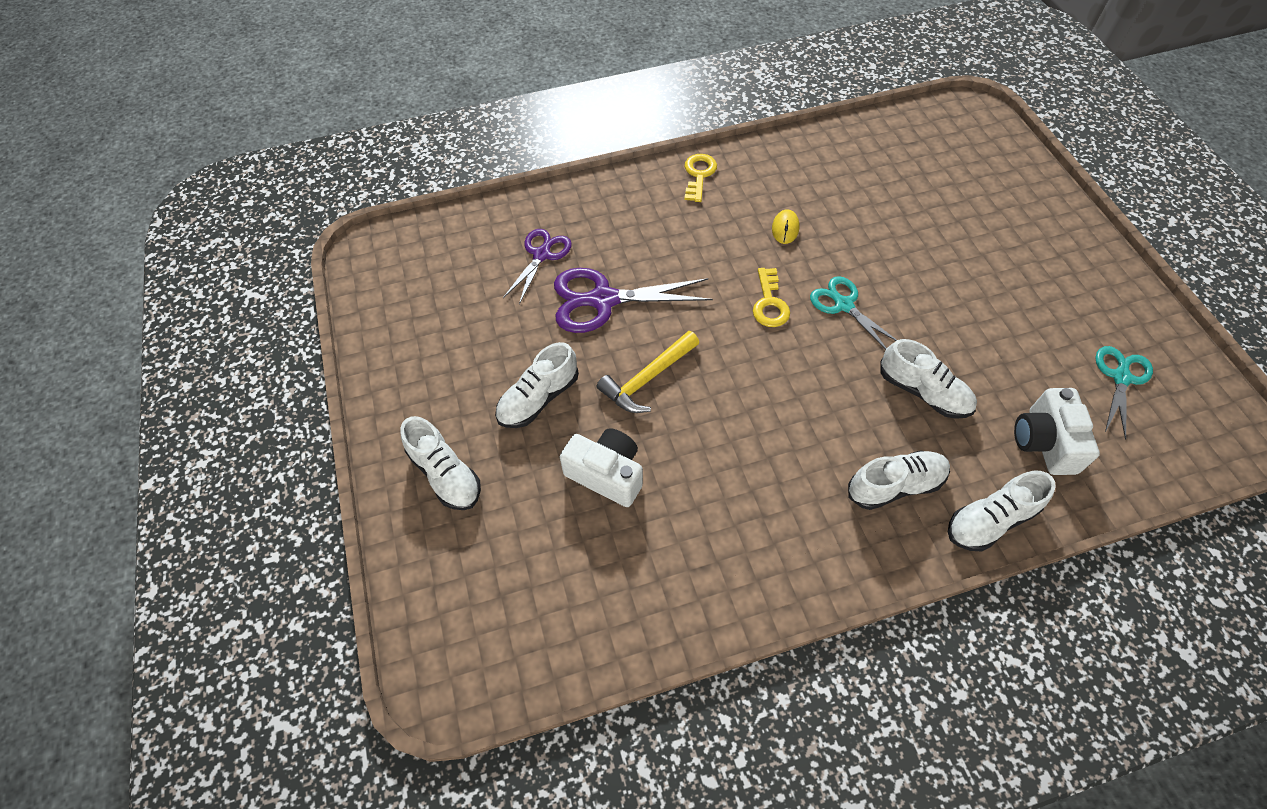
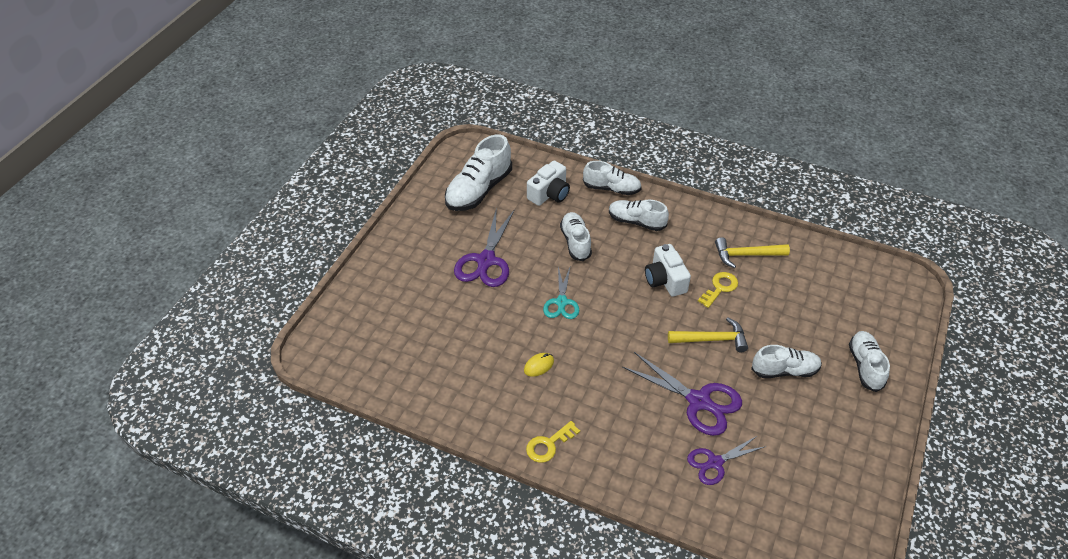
camera: 140 degrees left, 10 degrees down
white camera [560,428,643,507] -> white camera moved to [645,244,691,297]
yellow key [753,268,790,327] -> yellow key moved to [698,272,738,308]
turquoise scissors [1095,346,1153,440] -> white shoe [445,134,512,211]
none -> purple scissors [454,207,514,287]
none -> yellow hammer [715,237,790,268]

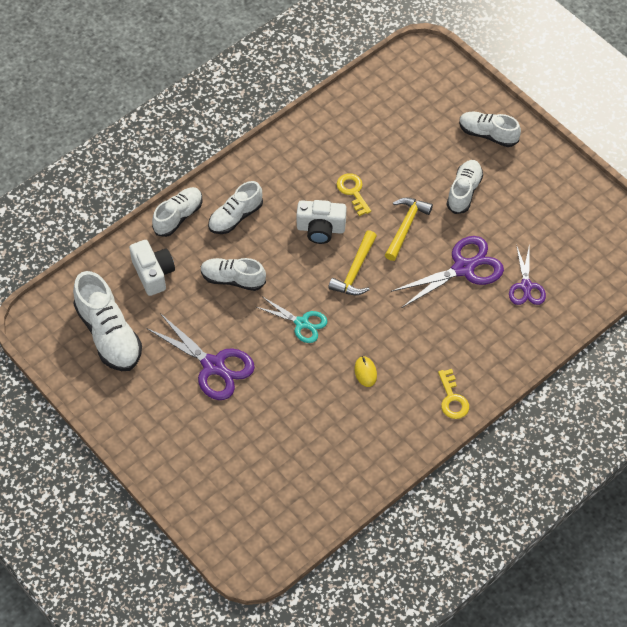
camera: 65 degrees left, 10 degrees up
yellow hammer [715,237,790,268] -> yellow hammer moved to [328,230,377,295]

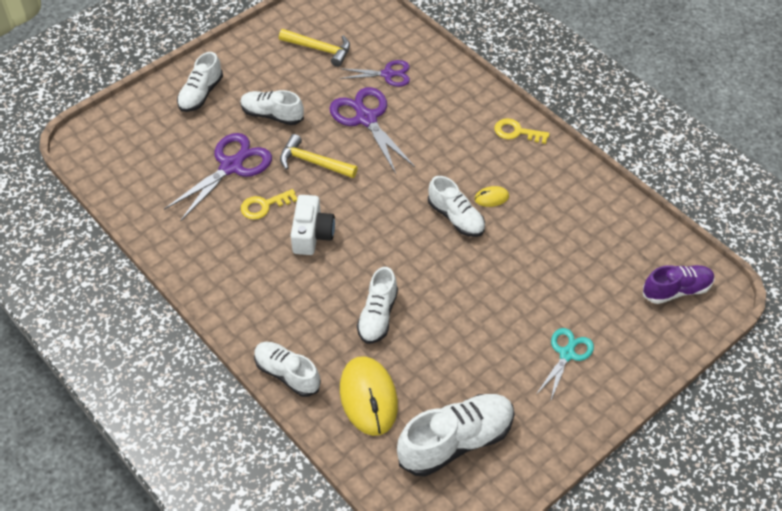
camera: 90 degrees left, 5 degrees down
white camera [129,240,175,296] -> yellow mouse [340,356,398,436]
purple scissors [146,313,255,400] -> purple scissors moved to [164,133,272,222]
white shoe [208,181,263,234] -> white shoe moved to [428,176,485,237]
turquoise scissors [256,297,327,343] -> turquoise scissors moved to [536,328,594,402]
yellow hammer [328,230,377,295] -> yellow hammer moved to [279,29,350,67]
yellow key [438,369,469,419] -> yellow key turned 150 degrees counterclockwise [495,118,549,144]
none -> purple shoe [643,265,715,304]

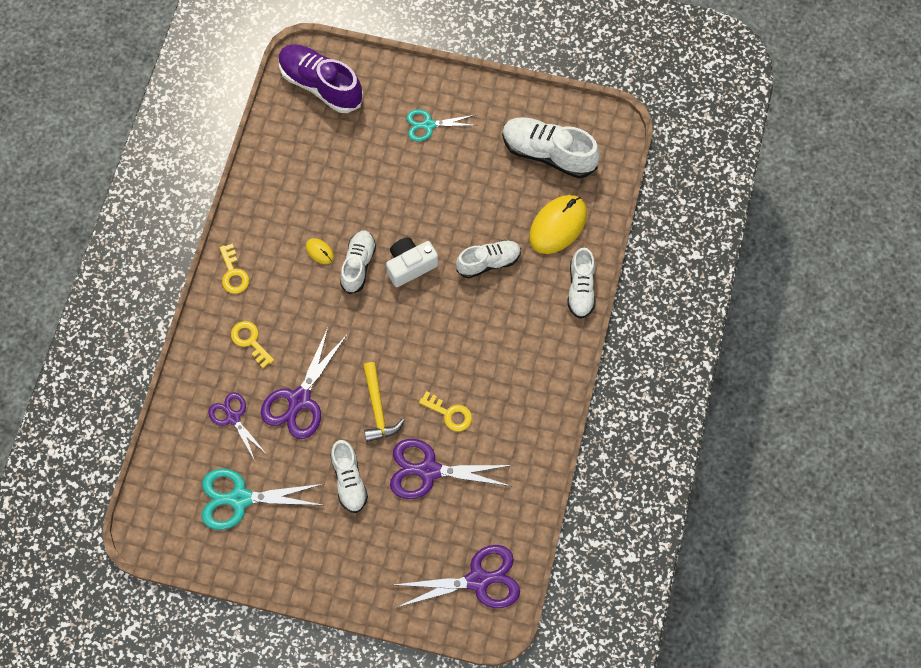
camera: 125 degrees left, 15 degrees up
white shoe [177,52,223,112] -> none
yellow hammer [279,29,350,67] -> turquoise scissors [202,468,323,530]
white camera [291,195,335,255] -> white camera moved to [386,237,438,287]
purple shoe [643,265,715,304] -> purple shoe [279,44,363,113], size x1.55
none -> yellow key [231,321,274,368]
none -> purple scissors [394,545,520,608]

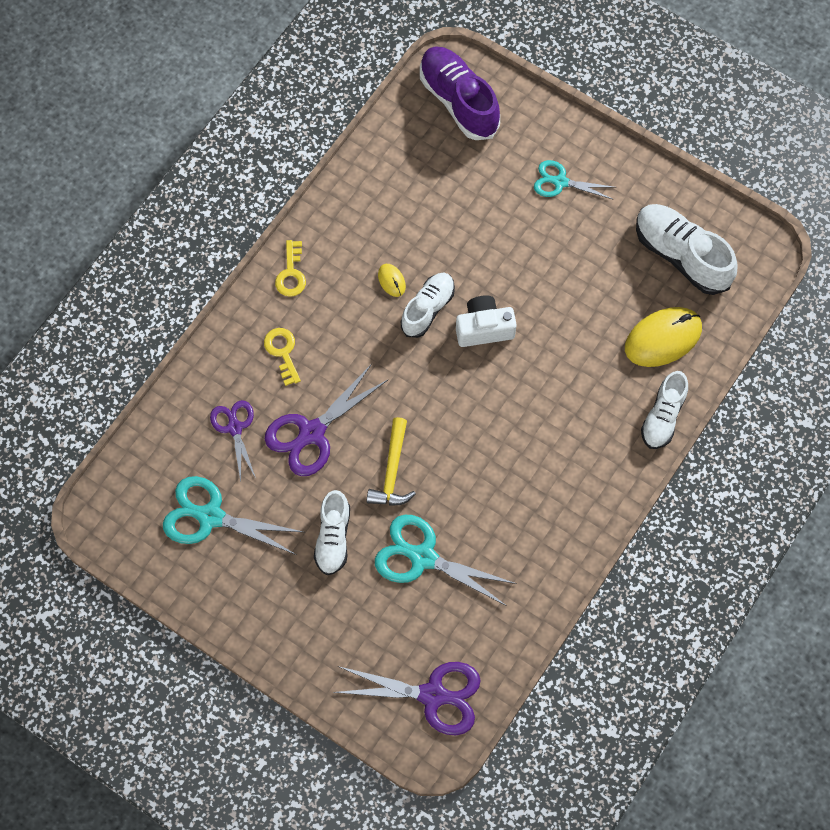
camera: 20 degrees right, 0 degrees up
purple scissors [390,439,513,499] -> turquoise scissors [375,515,517,606]
yellow key [419,391,472,432] -> none
white shoe [456,240,521,278] -> none

